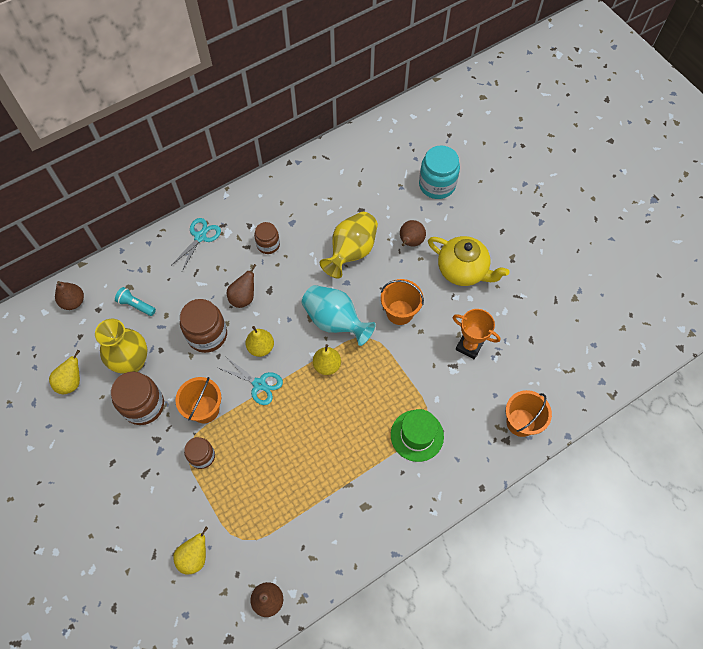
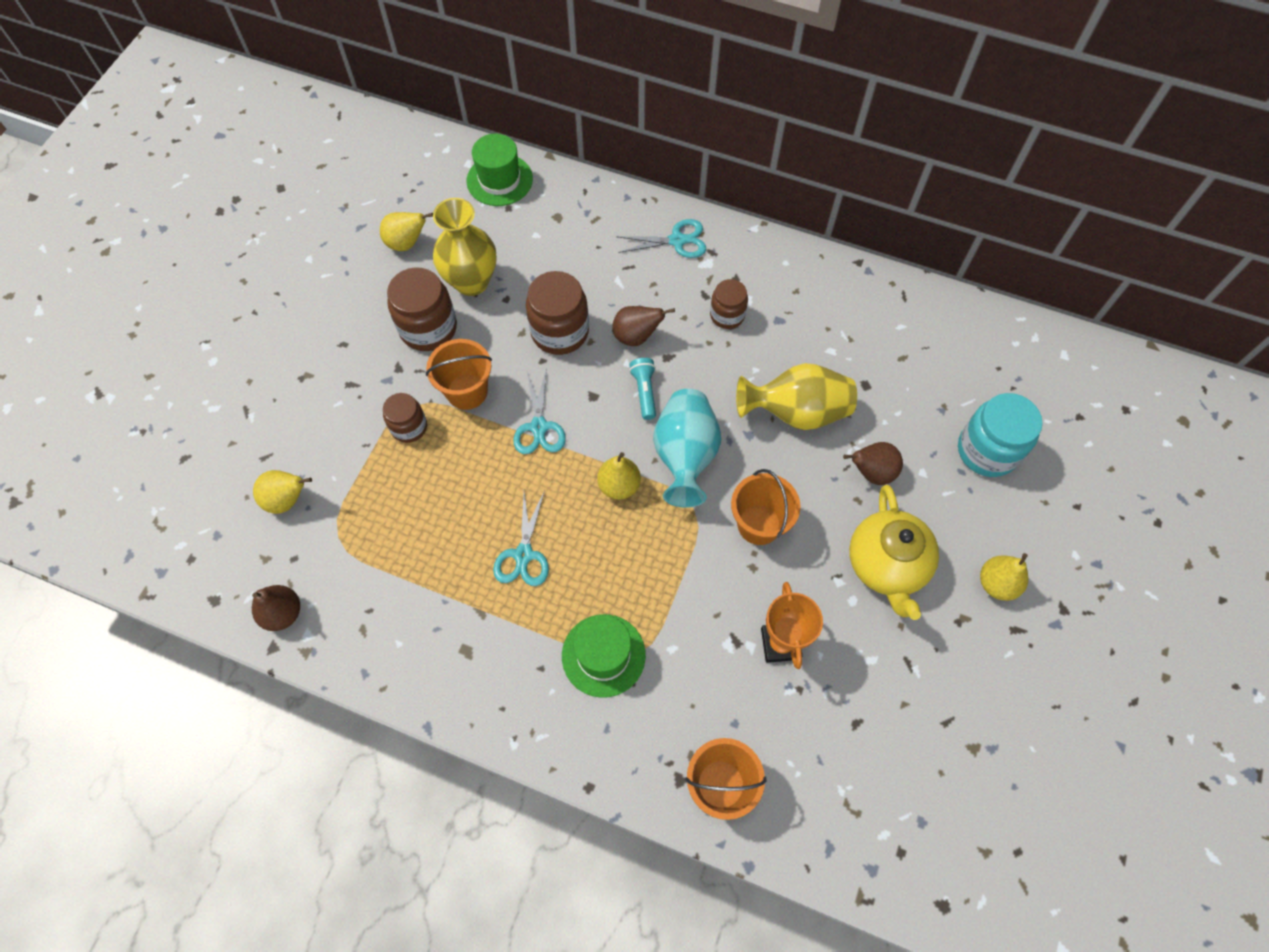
camera: 55 degrees right, 0 degrees up
brown pear [55,281,84,310] -> green hat [466,134,533,206]
turquoise flashlight [115,287,156,316] -> turquoise flashlight moved to [629,358,656,420]
yellow pear [245,326,274,357] -> yellow pear moved to [980,553,1028,601]
none -> turquoise scissors [493,490,549,586]

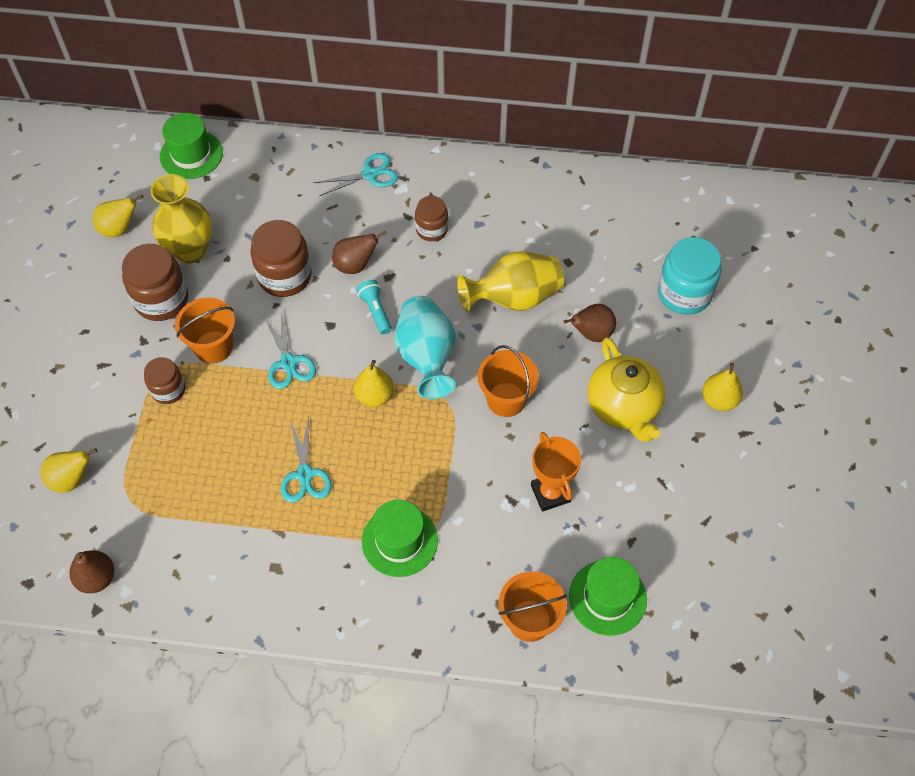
camera: 15 degrees left, 5 degrees down
none -> green hat [569,557,647,636]

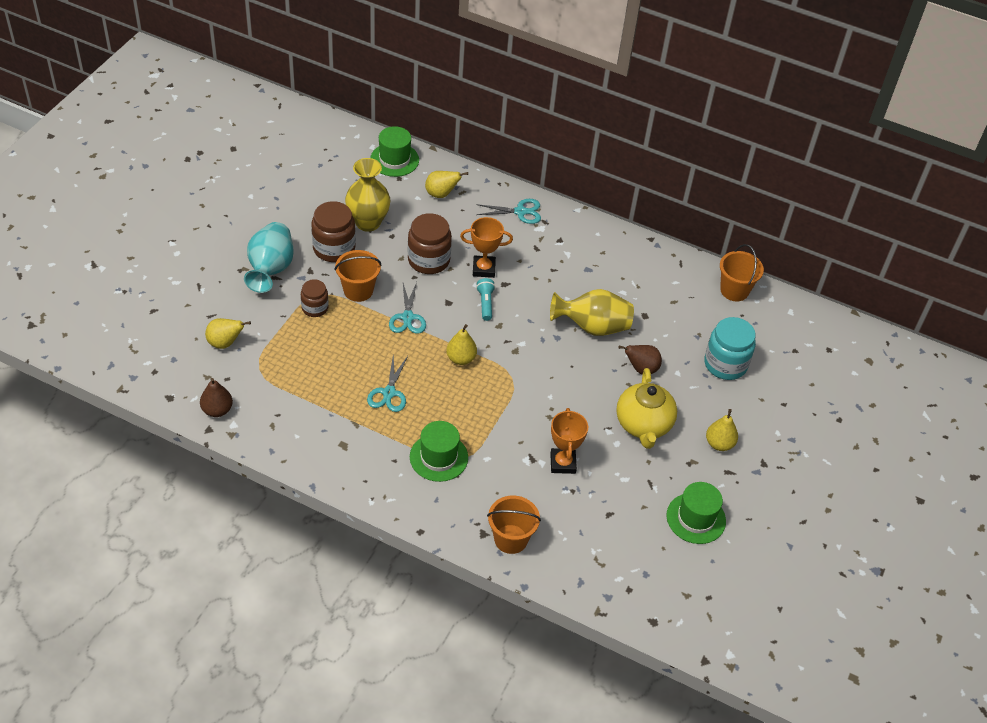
camera: 15 degrees right, 10 degrees down
yellow pear [93,195,143,237] -> yellow pear moved to [425,171,468,198]
brown pear [332,231,387,274] -> orange trophy [460,217,513,278]
turquoise vase [395,296,456,399] -> turquoise vase moved to [244,222,294,293]
brown jar [415,196,448,241] -> none
orange bucket [478,345,539,417] -> orange bucket moved to [720,244,764,301]
green hat [569,557,647,636] -> green hat moved to [667,482,726,544]

